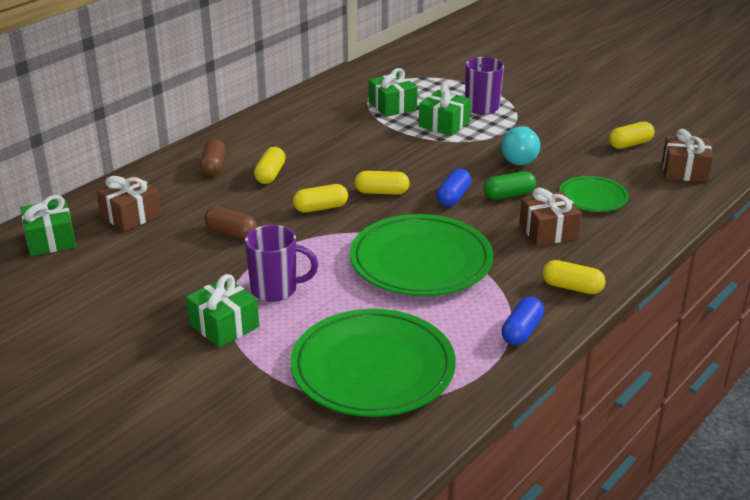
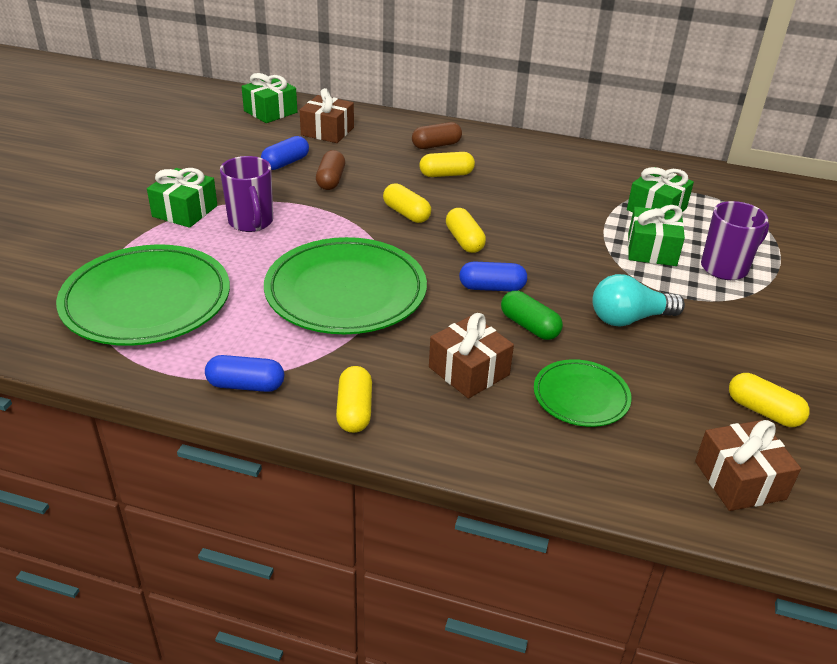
camera: 65 degrees right, 5 degrees up
none -> blue capsule [261,136,309,170]

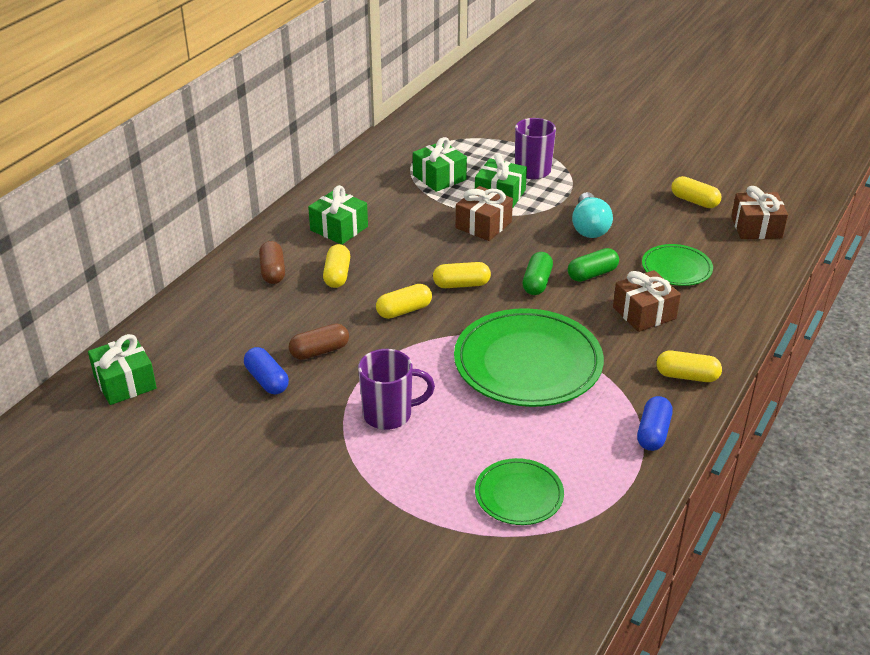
camera: 75 degrees left, 0 degrees up
green plate [56,244,230,346] -> green plate [475,458,564,525], size x0.53
green gift [147,168,217,228] -> green gift moved to [308,185,368,245]
brown gift [300,88,354,143] -> brown gift moved to [456,186,513,241]
brown capsule [316,150,345,190] -> brown capsule turned 45 degrees counterclockwise [289,323,349,360]
blue capsule [459,261,527,291] -> green capsule [522,252,553,295]
yellow capsule [729,373,810,427] -> yellow capsule turned 75 degrees clockwise [671,176,721,208]

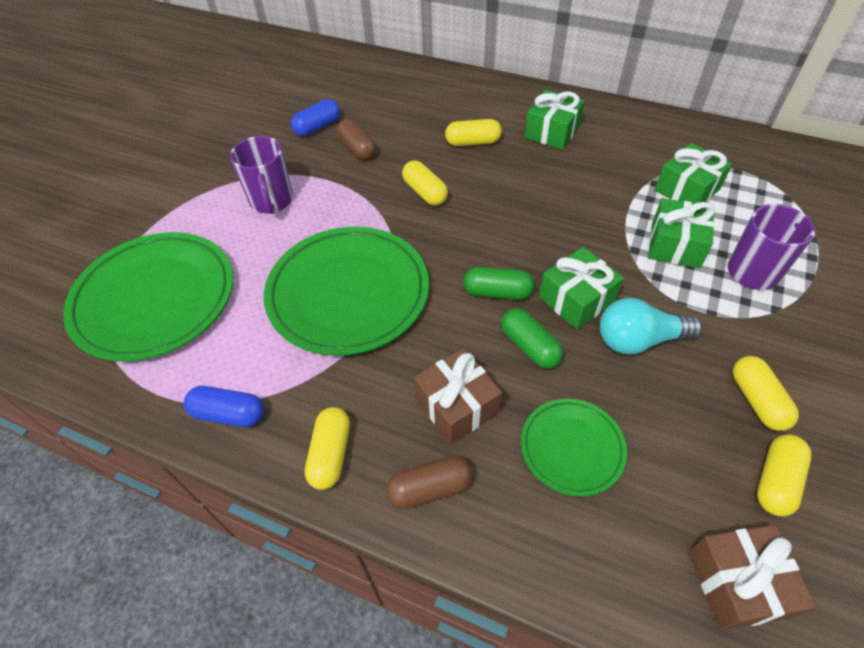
camera: 85 degrees right, 15 degrees up
green gift [88,334,157,405] -> green gift moved to [539,247,624,330]
brown capsule [259,241,285,284] -> brown capsule moved to [386,456,473,509]
yellow capsule [433,262,491,288] -> yellow capsule moved to [733,356,799,431]
brown gift [456,186,513,241] -> none
green plate [475,458,564,525] -> green plate [63,232,233,362], size x1.90

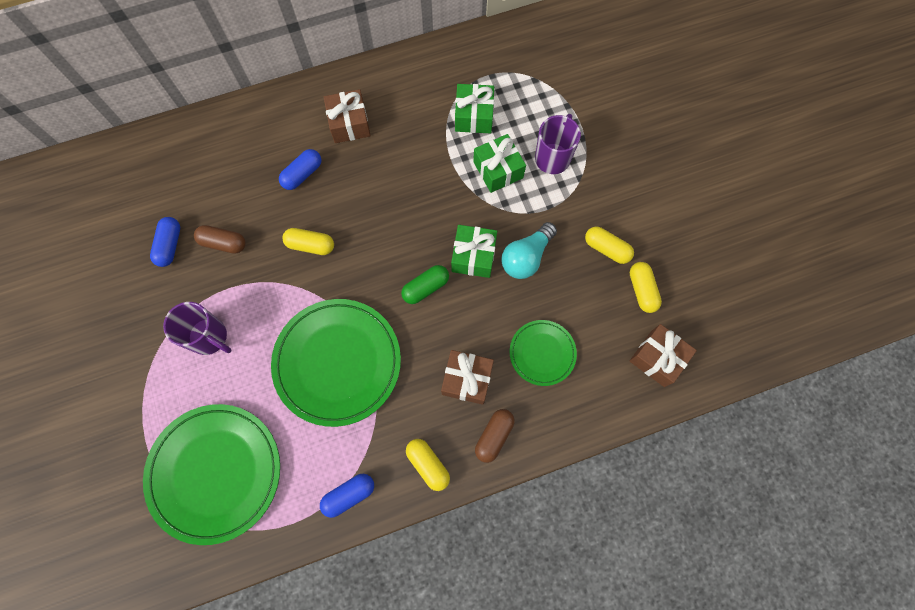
camera: 45 degrees left, 20 degrees up
yellow capsule [445,119,502,146] -> blue capsule [279,149,321,190]
green capsule [501,308,563,368] -> none
green gift [525,90,585,150] -> brown gift [324,89,371,143]

